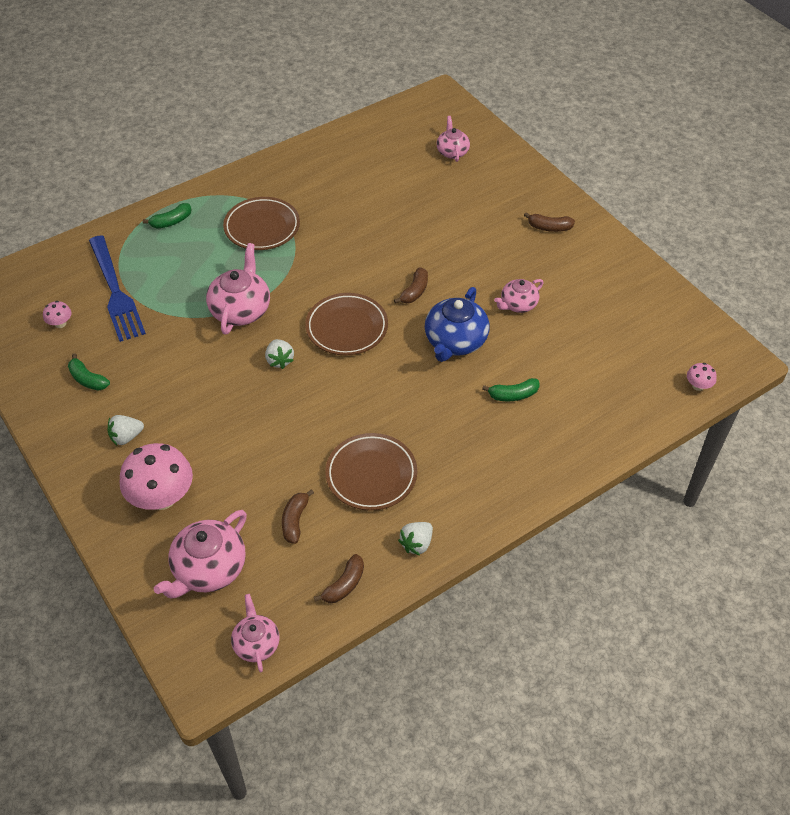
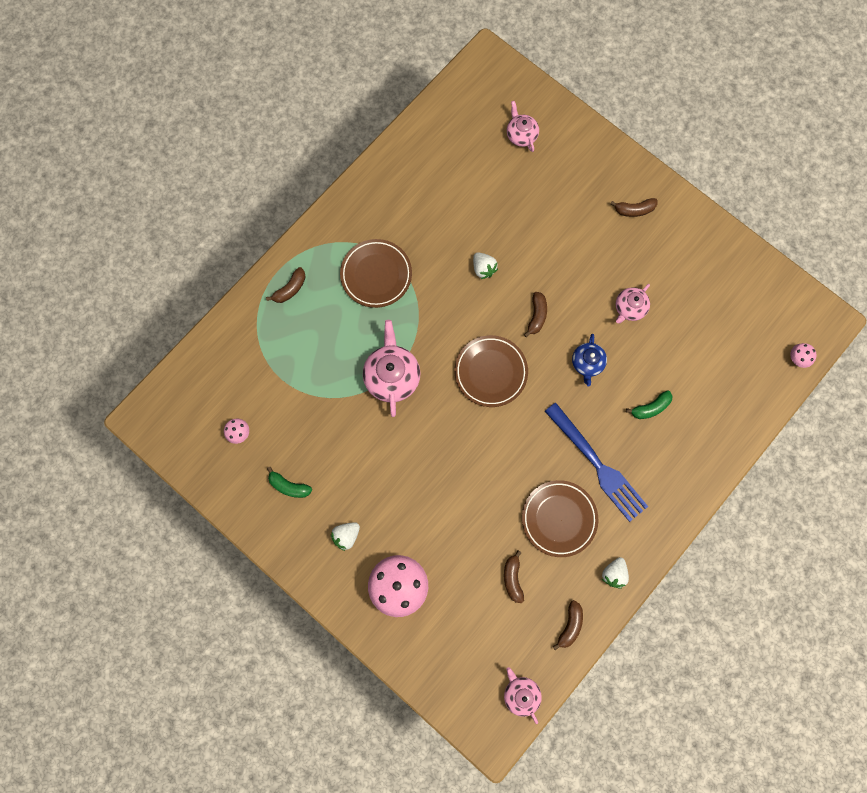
camera: 15 degrees left, 25 degrees up
blue fork [89,235,146,342] -> blue fork moved to [545,402,648,522]
green banana [143,203,191,229] -> brown banana [266,267,306,303]
pink teapot [154,510,247,598] -> none
white strawberry [265,339,294,369] -> white strawberry moved to [473,252,498,279]
blue teapot [425,287,490,362] -> blue teapot [572,334,607,387], size x0.61

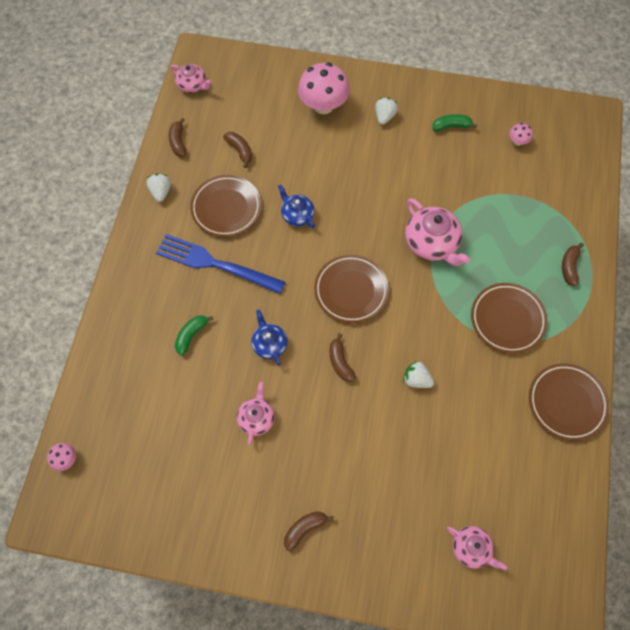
camera: 150 degrees right, 10 degrees down
none -> blue teapot [278,184,315,228]
none -> brown plate [529,363,610,441]

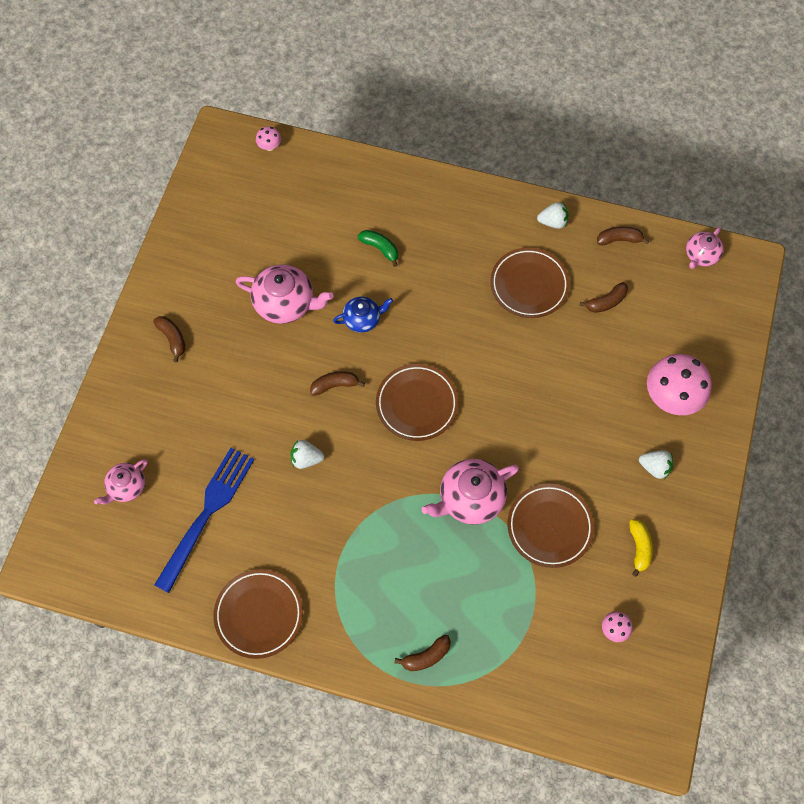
camera: 95 degrees right, 0 degrees up
blue fork [156,234,285,294] -> blue fork moved to [154,448,254,593]
pink teapot [237,382,275,445] -> pink teapot [236,264,333,324], size x1.65
blue teapot [278,184,315,228] -> none
white strawberry [403,361,434,388] -> white strawberry turned 120 degrees counterclockwise [290,440,324,469]
green banana [432,114,478,131] -> yellow banana [629,519,653,577]
brown plate [471,283,548,353] -> brown plate moved to [507,484,594,568]
brown banana [562,243,584,286] -> brown banana turned 135 degrees clockwise [394,635,451,671]

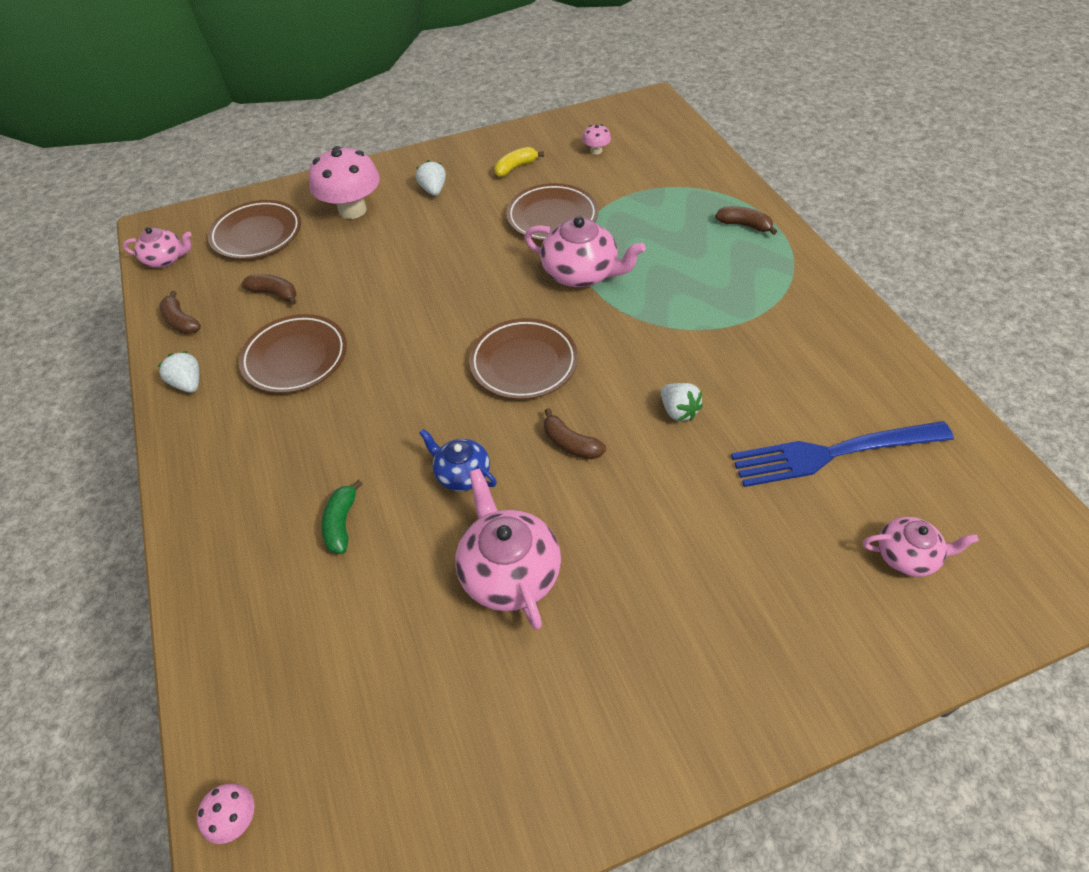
camera: 125 degrees left, 15 degrees down
brown banana [153,316,185,363] -> none
brown plate [213,569,303,659] -> brown plate moved to [208,200,301,259]

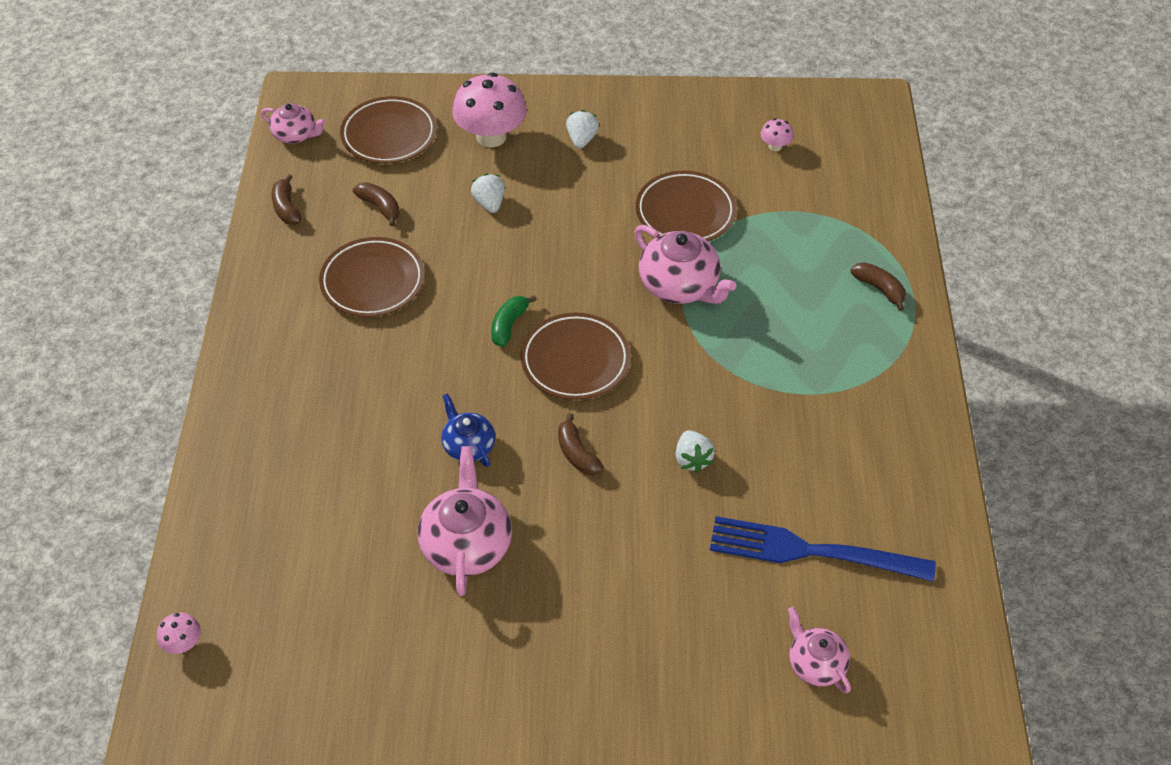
camera: 20 degrees right, 0 degrees up
white strawberry [158,351,199,393] -> white strawberry moved to [471,174,505,213]
green banana [321,480,362,554] -> green banana moved to [491,295,537,347]
yellow banana [494,147,544,177] -> none
pink teapot [863,517,979,577] -> pink teapot turned 150 degrees counterclockwise [788,607,851,693]

